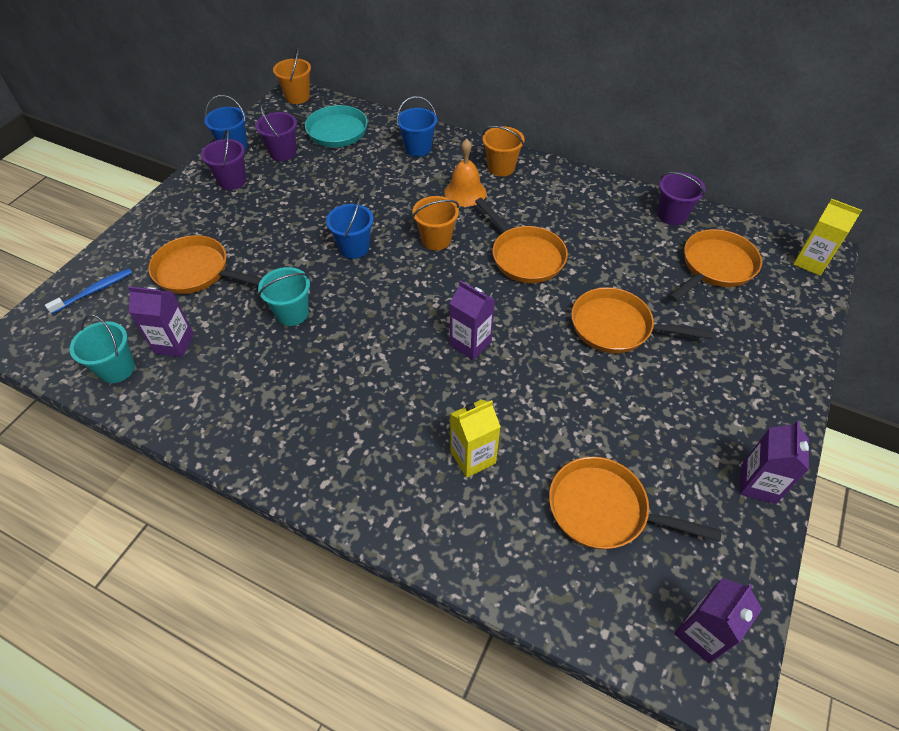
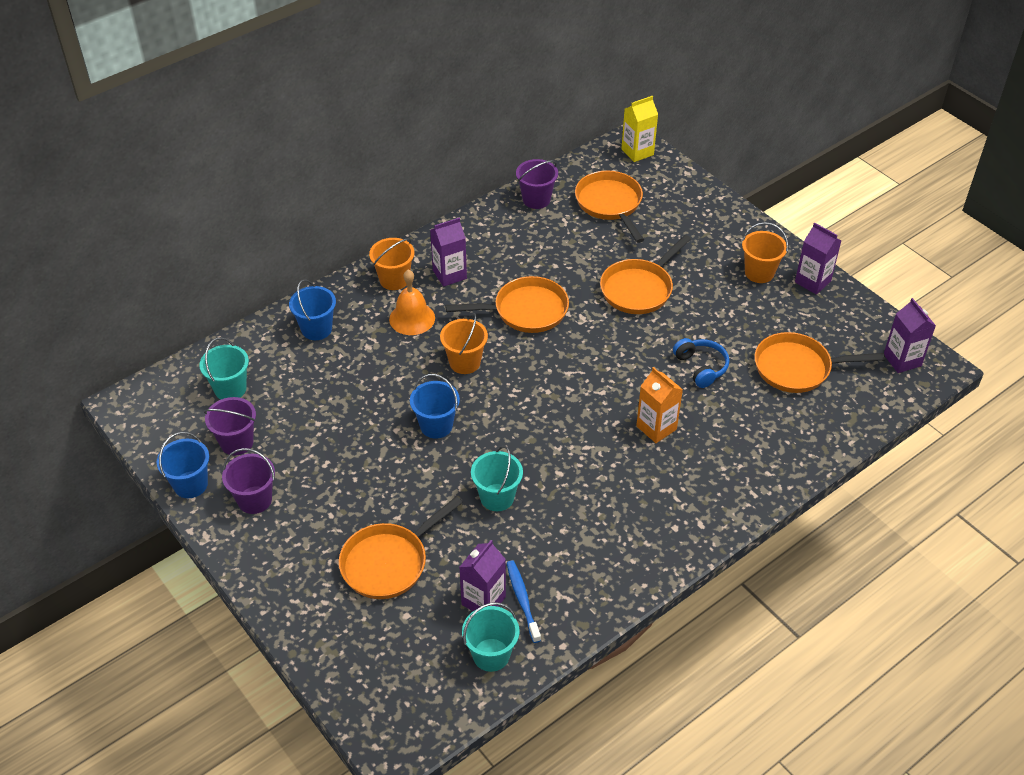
camera: 65 degrees left, 5 degrees down
blue toothbrush [45,268,132,314] -> blue toothbrush moved to [507,560,541,643]
turquoise pan [264,105,368,148] -> turquoise bucket [199,337,249,399]
orange bucket [273,48,311,104] -> orange bucket moved to [742,222,788,283]
purple carton [450,280,495,360] -> purple carton moved to [430,218,467,287]
yellow carton [450,399,501,478] -> none
orange pan [549,456,722,550] -> orange pan turned 45 degrees clockwise [754,332,885,393]
none -> orange carton [636,367,683,443]
none -> blue headphones [673,338,729,388]

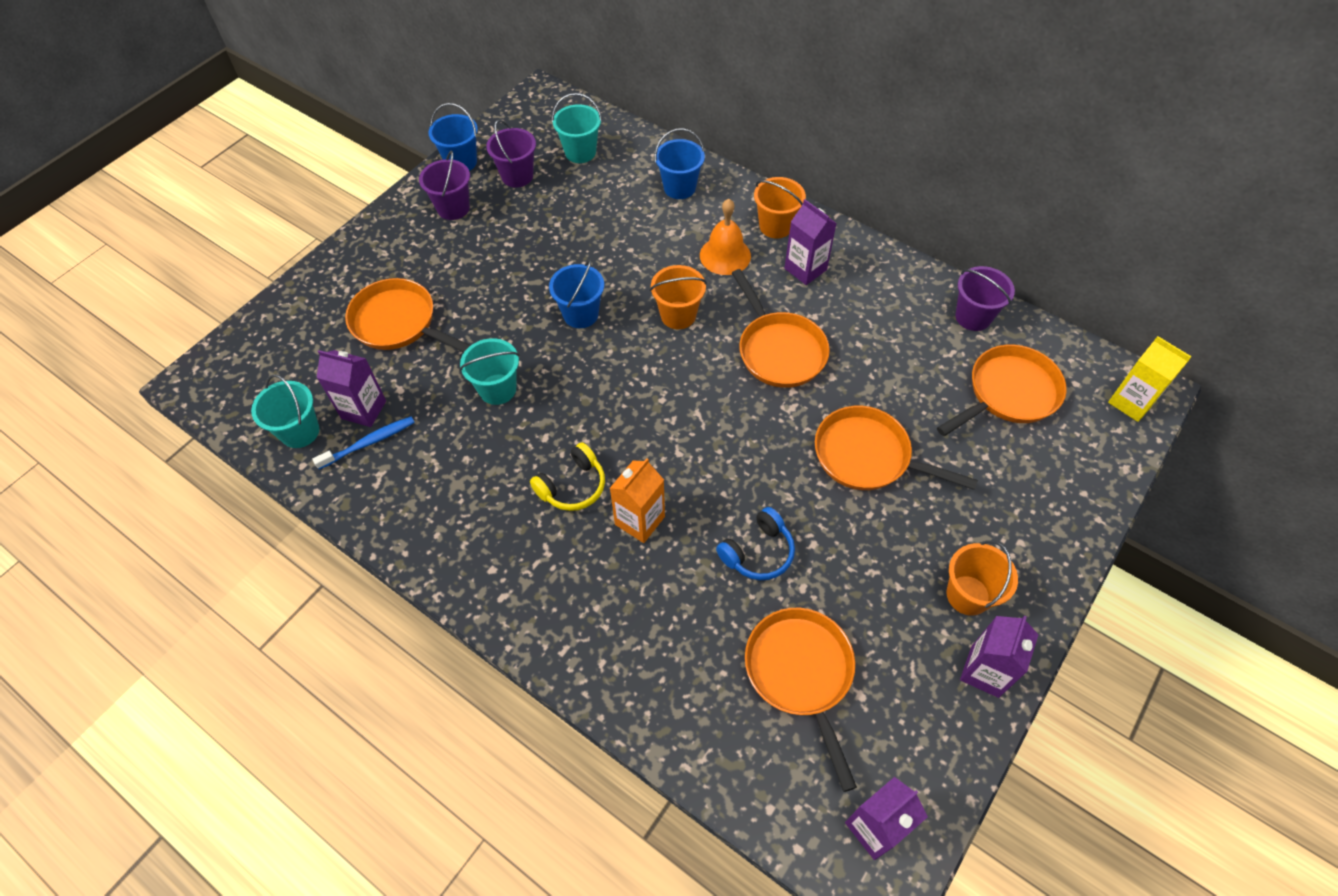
camera: 75 degrees right, 10 degrees up
none -> yellow headphones [530,442,605,511]

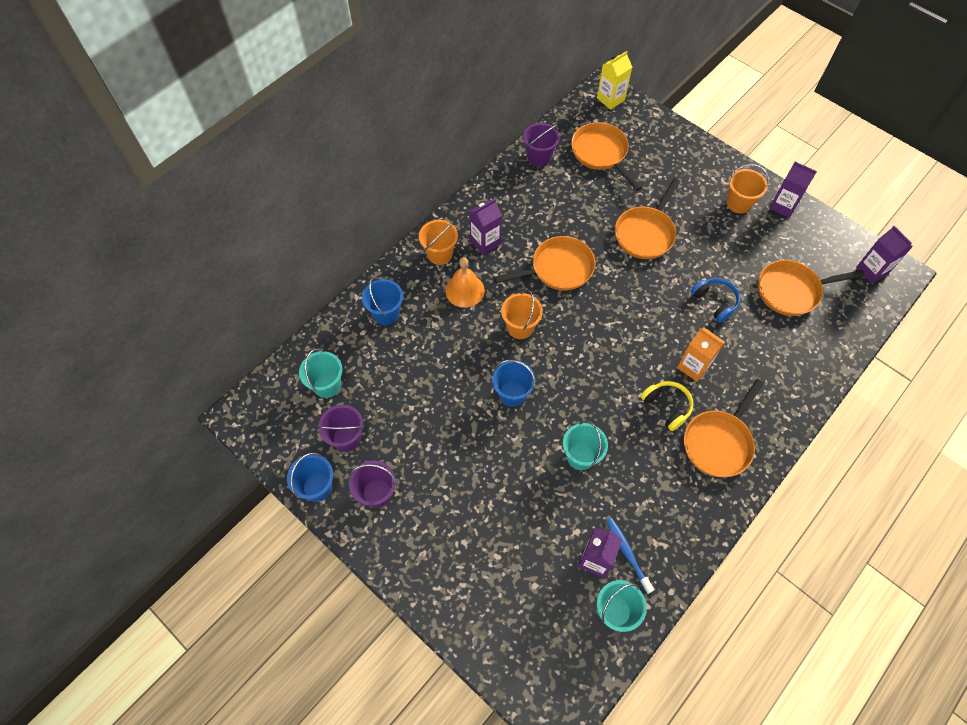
camera: 85 degrees left, 5 degrees up
orange pan [345,278,471,352] -> orange pan moved to [684,379,764,477]

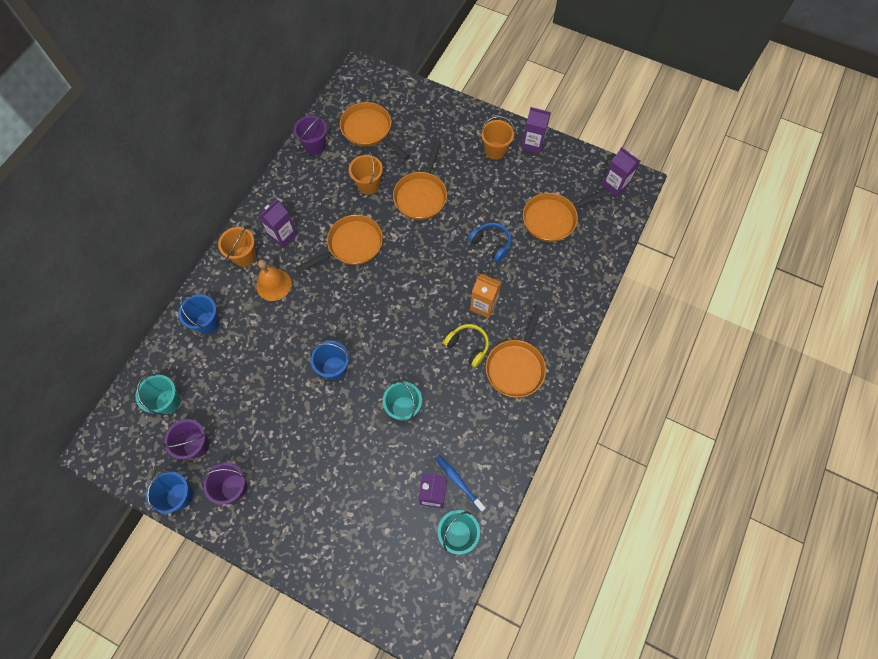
camera: 15 degrees left, 5 degrees up
orange bucket [501,290,543,339] -> orange bucket moved to [349,151,383,194]
yellow carton [597,51,632,110] -> none

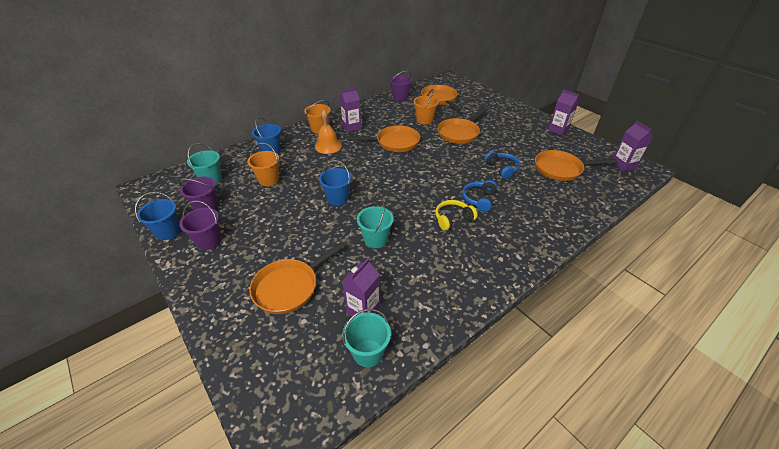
camera: 25 degrees right, 25 degrees down
blue toothbrush [435,455,486,512] -> none
yellow headphones [443,324,489,367] -> yellow headphones turned 90 degrees counterclockwise [435,200,477,231]
orange carton [470,273,502,318] -> blue headphones [462,180,497,212]
orange bucket [480,116,515,160] -> orange bucket moved to [247,143,279,186]
orange pan [486,305,546,398] -> orange pan moved to [249,241,346,314]

